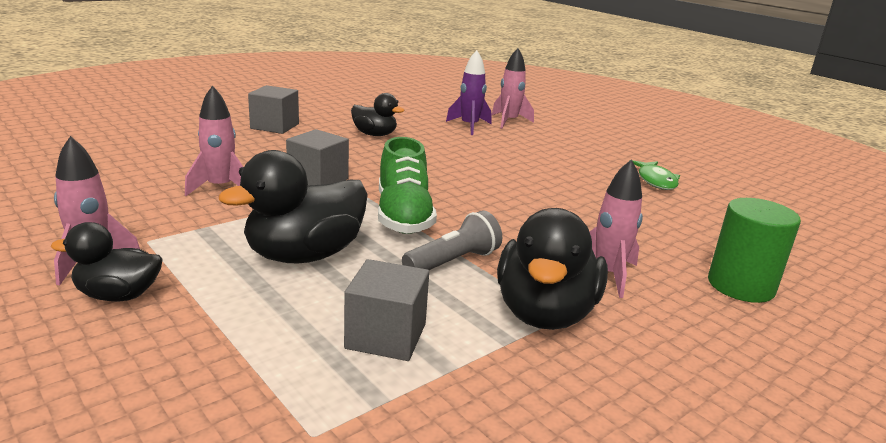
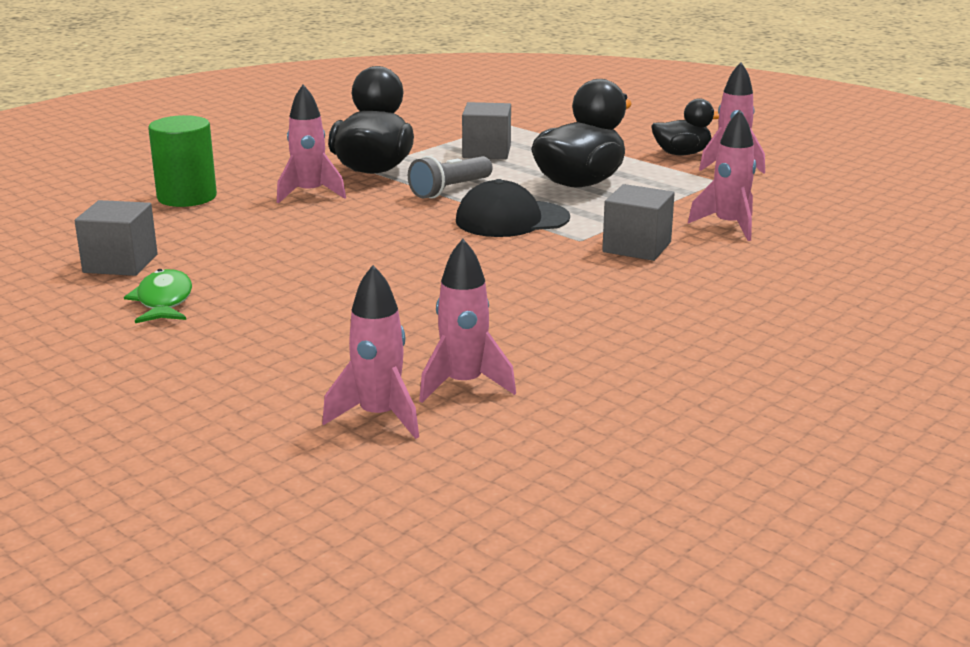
camera: 175 degrees right, 0 degrees up
grey cube [248,85,299,134] -> grey cube moved to [75,200,158,276]
black duck [351,93,404,136] -> none
green shoe [378,137,437,234] -> black cap [456,179,570,237]
purple rocket [446,50,491,135] -> pink rocket [419,239,516,403]

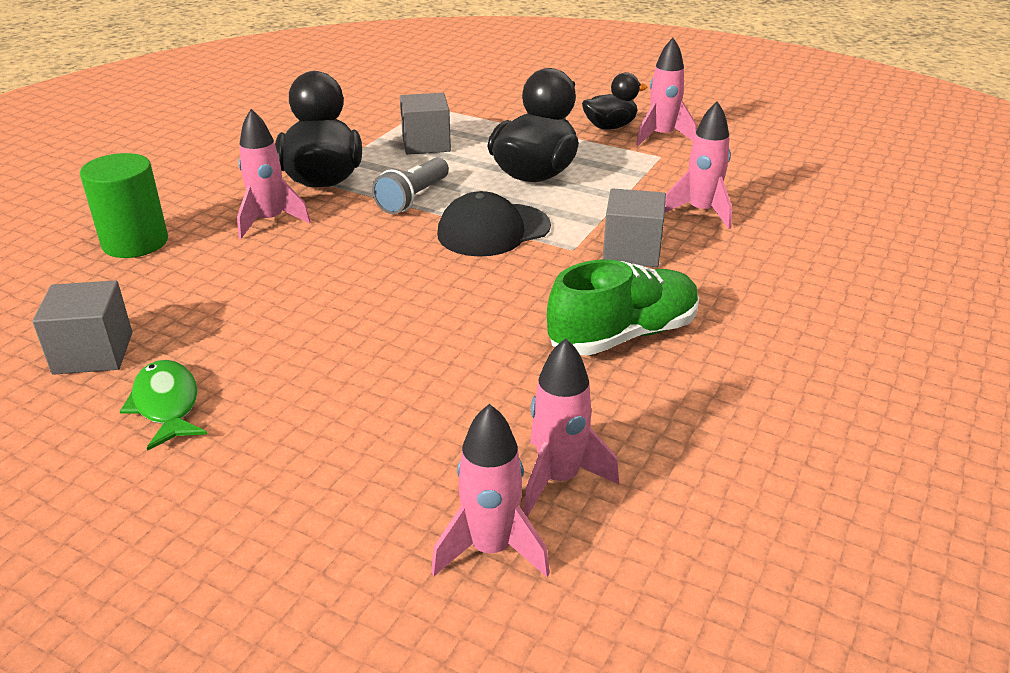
camera: 15 degrees left, 10 degrees up
none -> green shoe [547,259,699,356]

